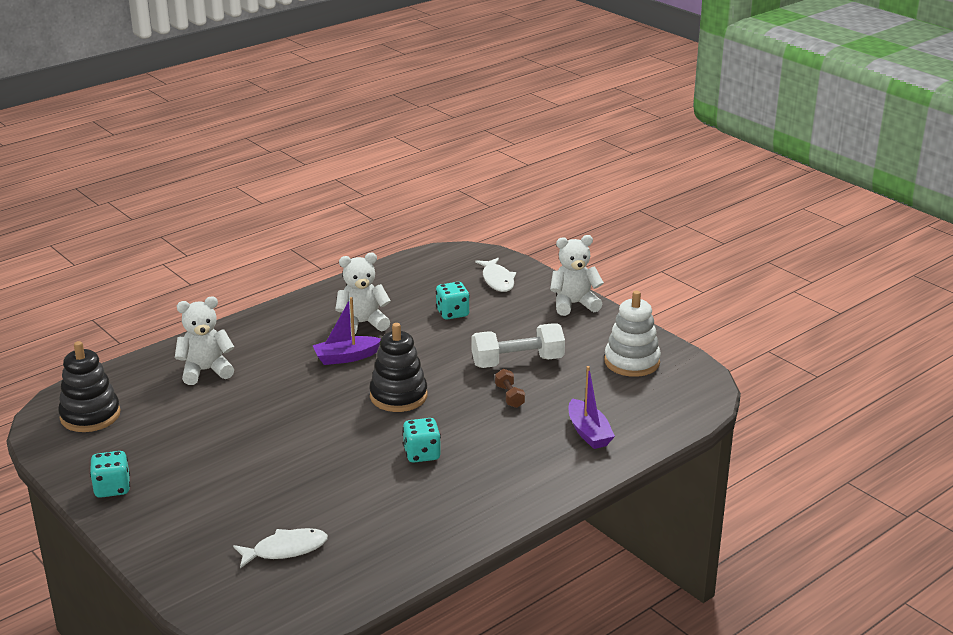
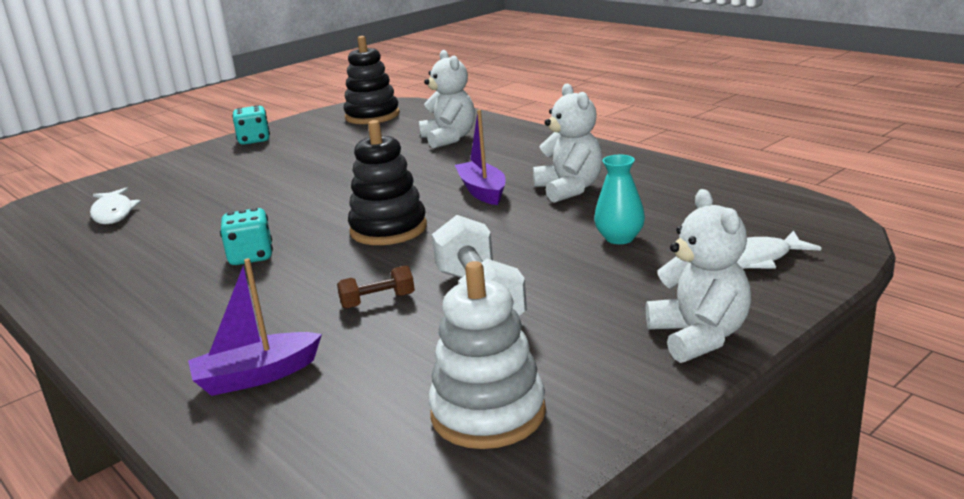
camera: 90 degrees right, 5 degrees down
turquoise dice [436,282,470,320] -> turquoise vase [594,155,645,244]

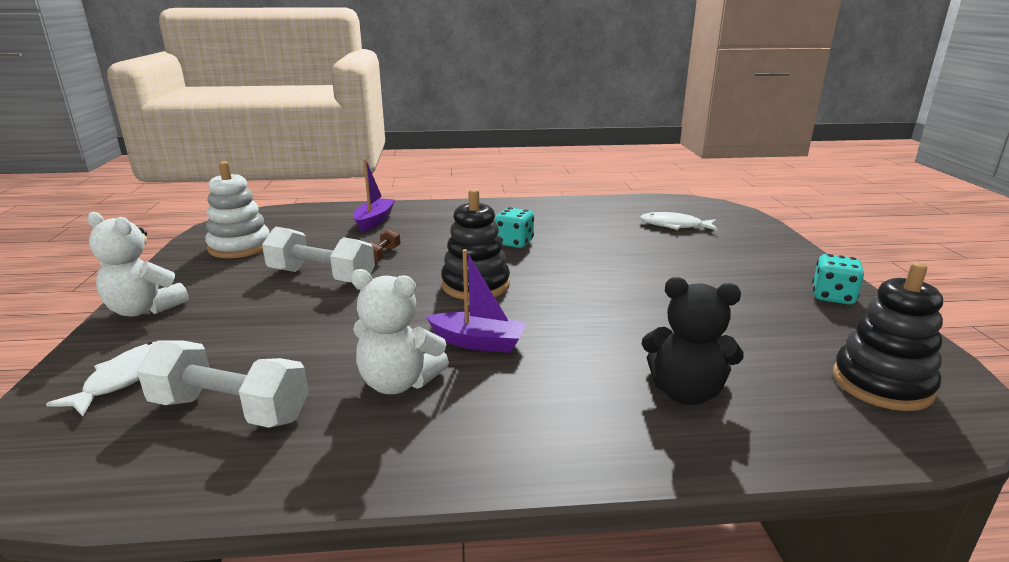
camera: 125 degrees right, 0 degrees up
white teddy bear [419,50,475,149] -> black teddy bear [642,277,744,405]
turquoise vase [594,155,645,244] -> none
none -> white dumbbell [137,341,309,428]

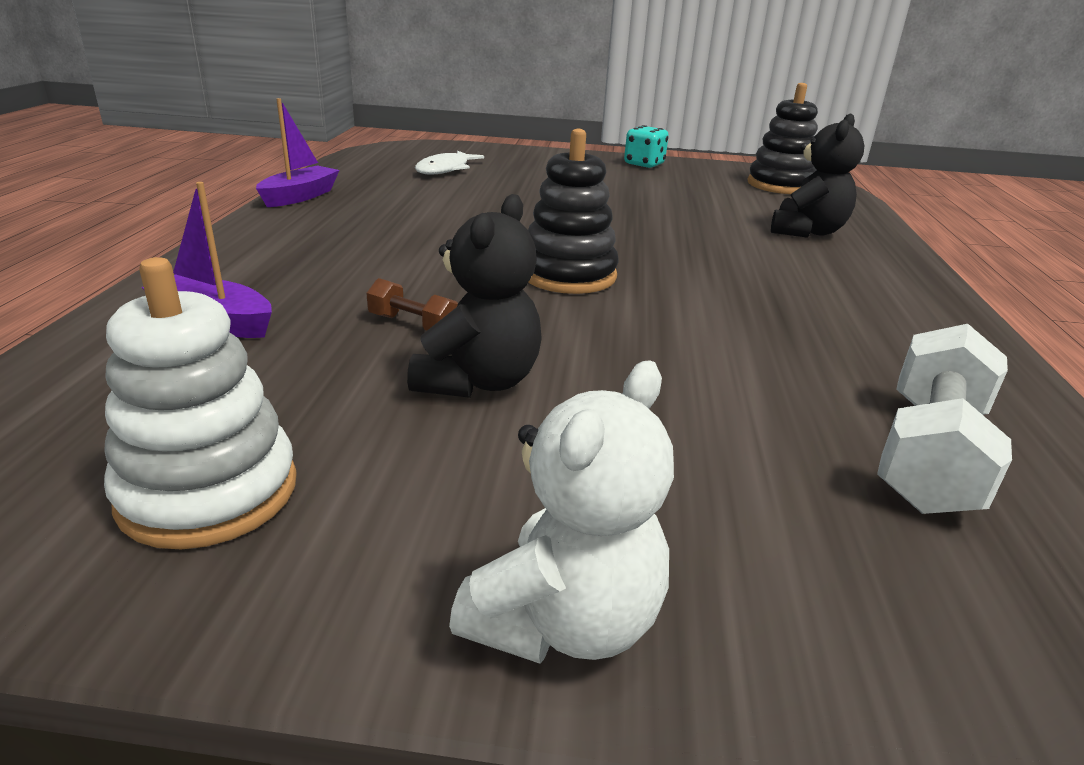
camera: 80 degrees left, 5 degrees up
white fish [46,341,157,416] -> none
white dumbbell [262,227,375,283] -> black teddy bear [407,194,542,398]
white teddy bear [351,269,449,394] -> none
purple boat [426,249,527,353] -> purple boat moved to [256,98,339,207]
turquoise dice [495,207,534,248] -> none

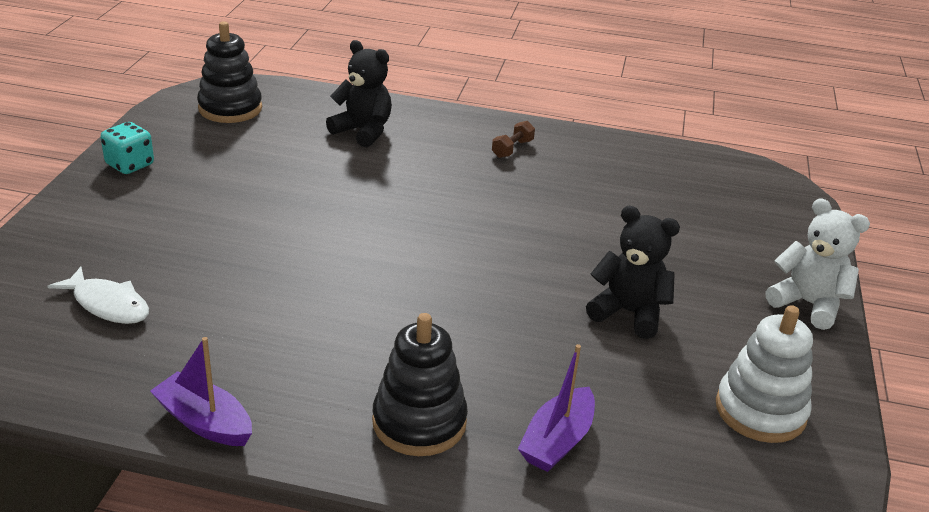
camera: 85 degrees left, 5 degrees up
brown dumbbell [366,278,458,330] -> brown dumbbell moved to [492,121,535,158]
black stacking toy [528,129,619,294] -> black stacking toy moved to [372,313,468,456]
white dumbbell [877,324,1012,514] -> none

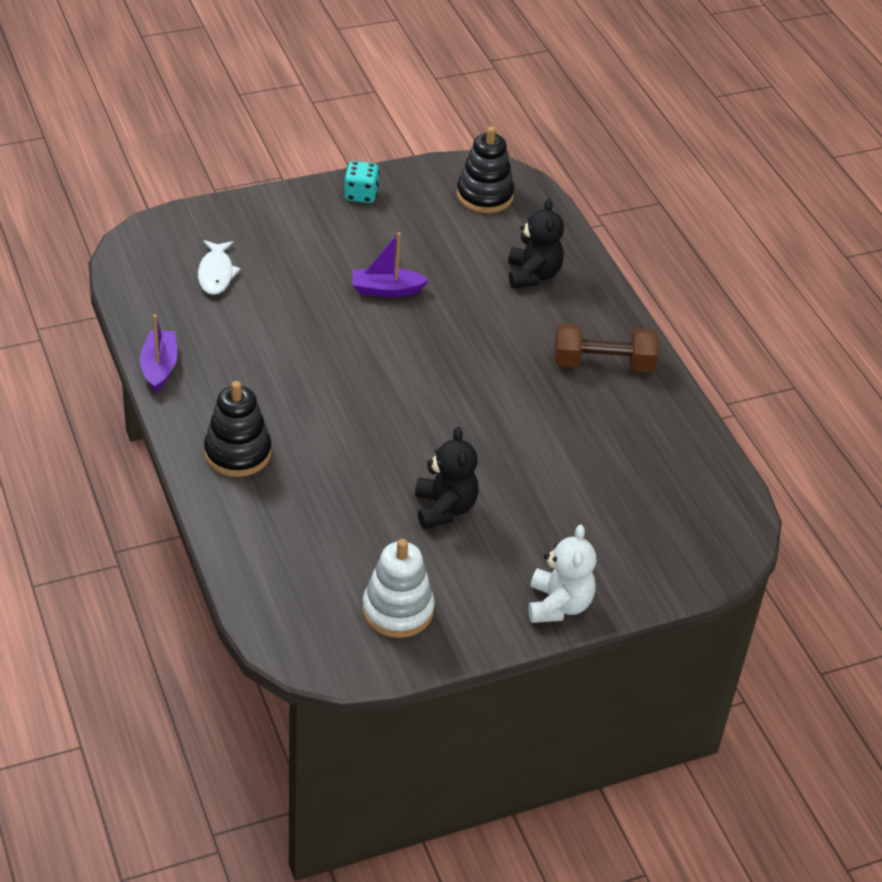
camera: 55 degrees right, 10 degrees up
brown dumbbell [492,121,535,158] -> brown dumbbell [554,323,659,372], size x2.01
purple boat [518,344,595,472] -> purple boat moved to [353,232,429,298]

